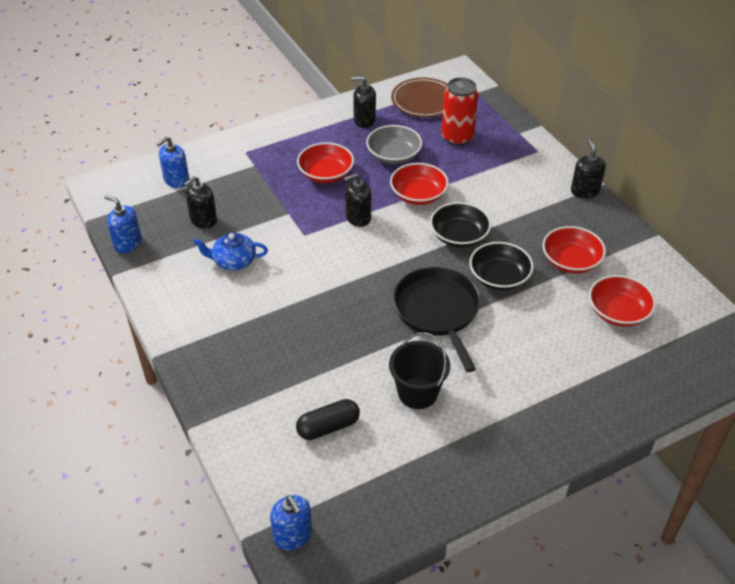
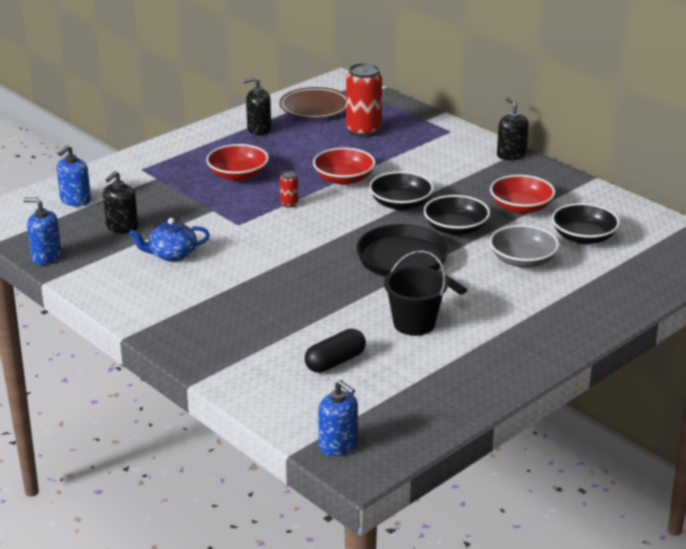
camera: 15 degrees left, 15 degrees down
black soap dispenser [344,173,371,227] -> red can [280,171,298,208]
grey bowl [366,125,422,164] -> grey bowl moved to [490,225,559,268]
red bowl [589,275,656,326] -> black bowl [552,203,620,245]

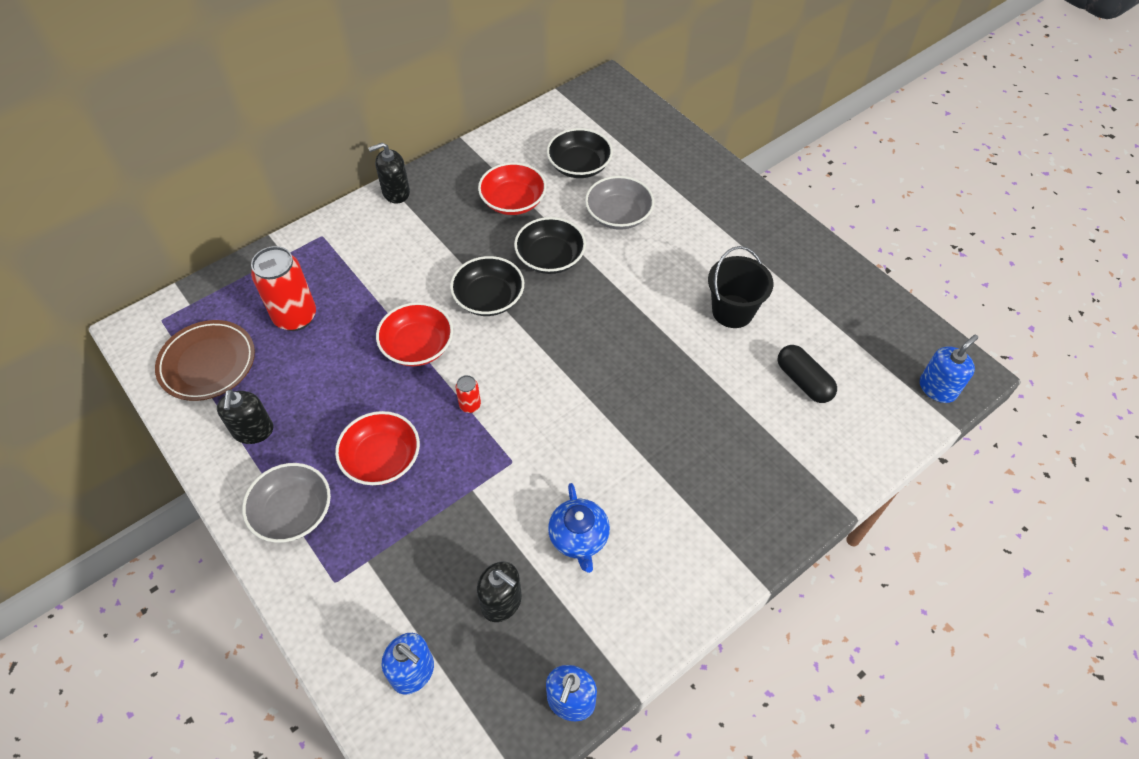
camera: 85 degrees left, 25 degrees up
black pan [356,224,467,294] -> none
none -> grey bowl [242,463,331,543]

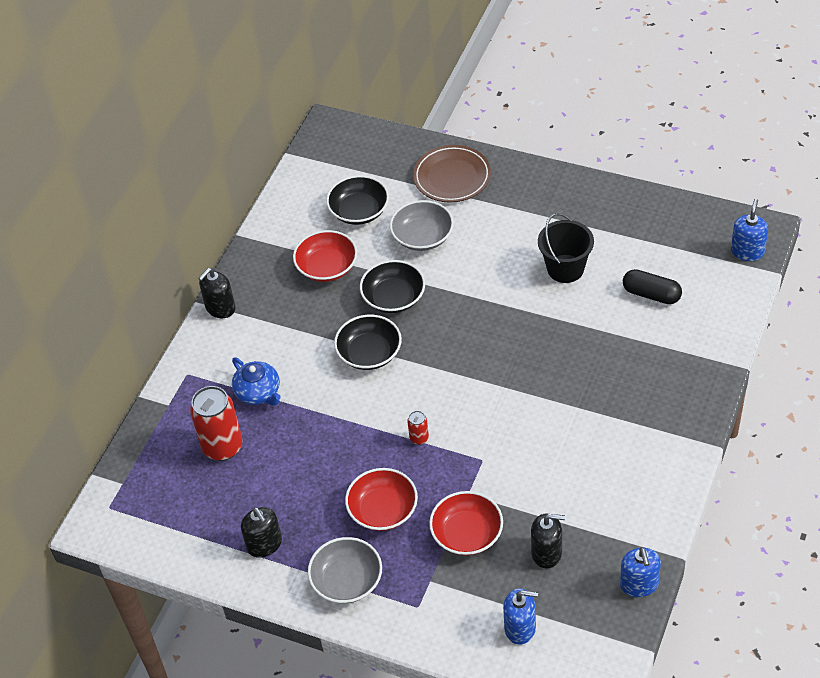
camera: 25 degrees left, 5 degrees down
brown plate [155,320,255,401] -> brown plate moved to [413,145,491,203]
red bowl [376,302,453,366] -> red bowl moved to [429,491,503,555]
blue teapot [548,483,610,573] -> blue teapot moved to [232,358,281,405]

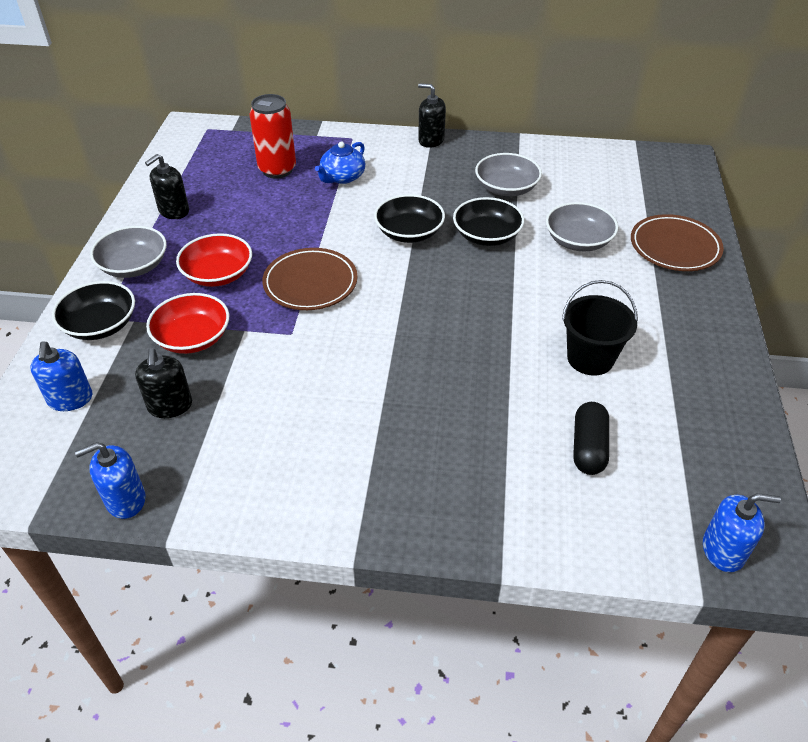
camera: 70 degrees right, 5 degrees down
red bowl [293,230,357,282] -> grey bowl [475,153,542,196]
black bowl [326,175,389,225] -> black bowl moved to [52,281,135,340]
red can [407,411,429,445] -> brown plate [262,248,358,310]

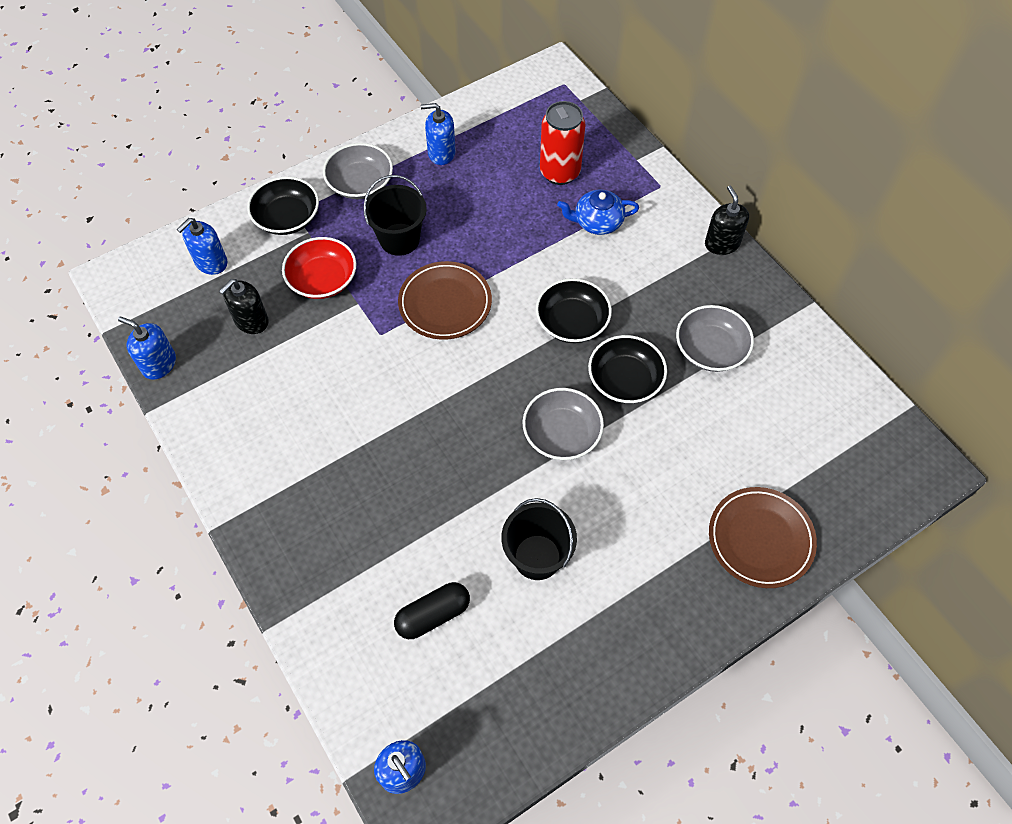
camera: 50 degrees right, 15 degrees up
black soap dispenser [145,154,189,219] -> blue soap dispenser [421,103,456,165]
red bowl [176,233,252,287] -> black bucket [363,175,427,256]
grey bowl [546,202,618,251] -> grey bowl moved to [523,388,604,460]

